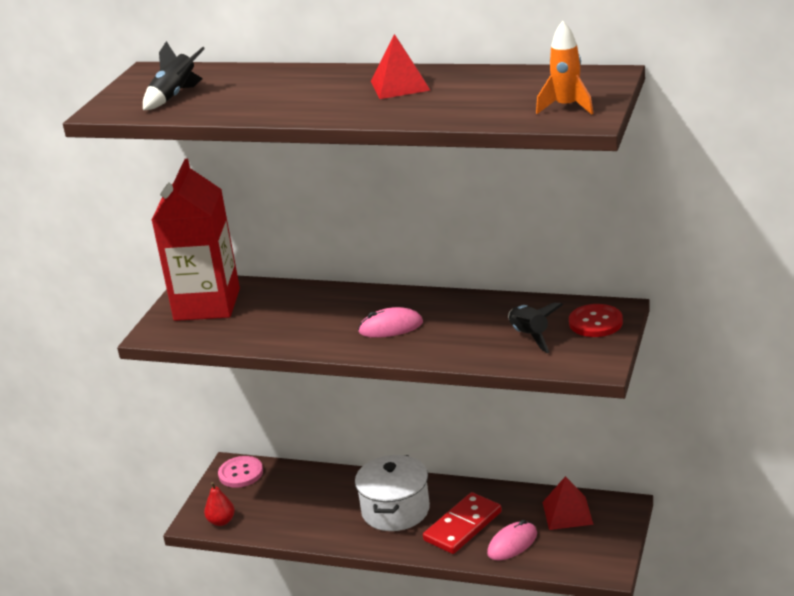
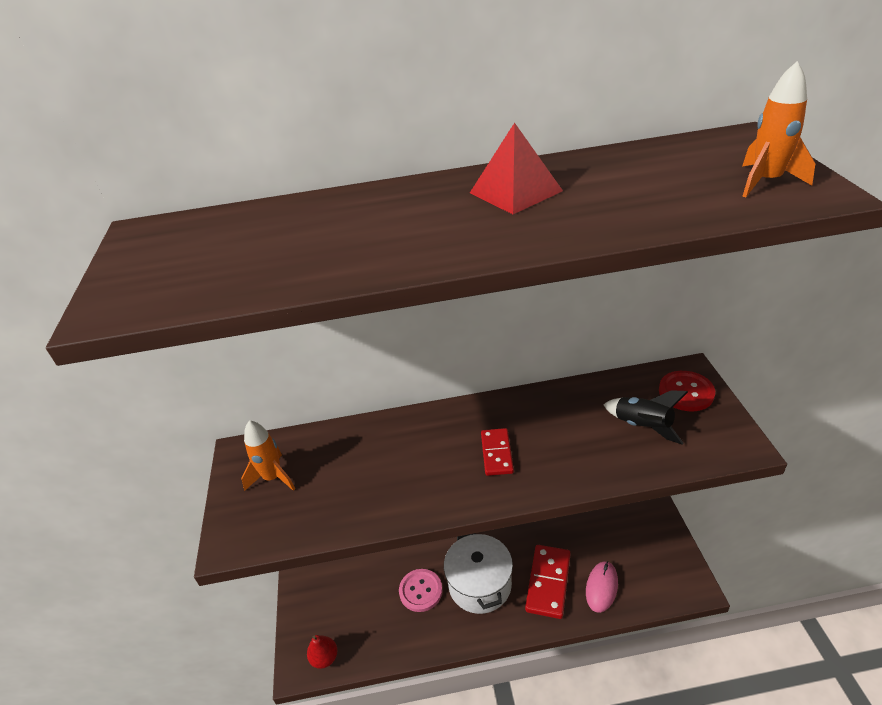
camera: 25 degrees left, 10 degrees up
black rocket [143,41,205,110] -> none
red carton [152,159,240,321] -> orange rocket [241,420,295,491]
pink button [218,456,263,488] -> pink button moved to [399,569,442,612]
pink mouse [358,307,423,338] -> red domino [481,428,514,476]
red pyramid [543,476,593,530] -> none

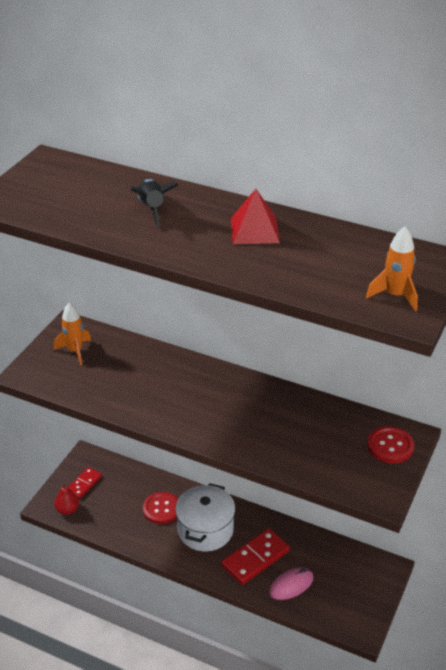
camera: 30 degrees right, 0 degrees up
pink button [399,569,442,612] -> red button [143,492,178,524]
red domino [481,428,514,476] -> red domino moved to [68,467,102,499]
black rocket [603,390,688,445] -> black rocket moved to [130,179,178,227]

